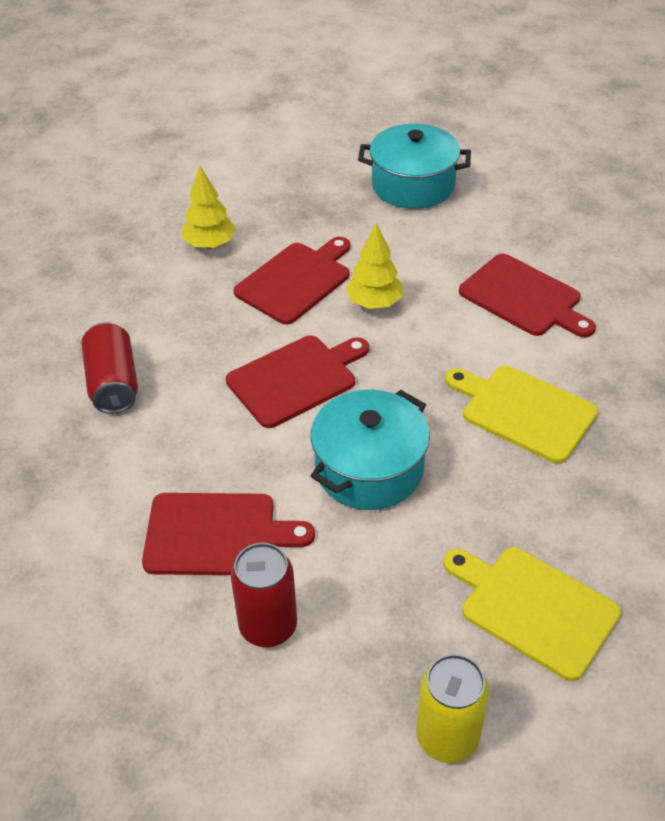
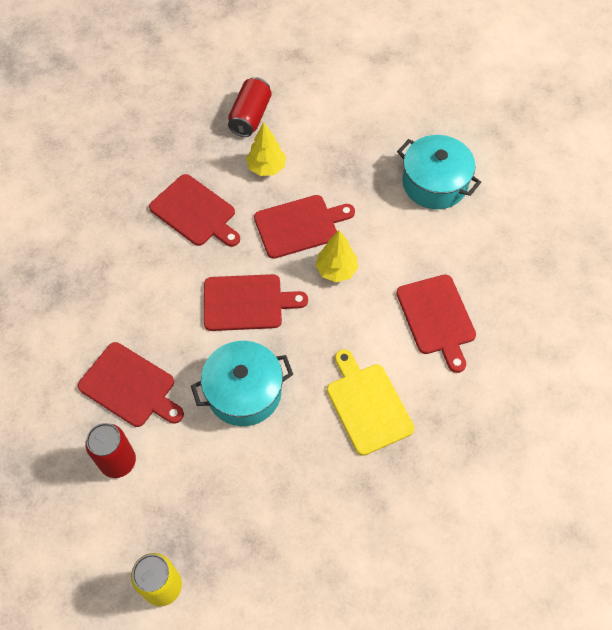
camera: 30 degrees right, 15 degrees up
red can [81,322,138,414] -> red can moved to [228,77,272,137]
yellow cutting board [443,547,621,681] -> none
none -> red cutting board [149,174,240,247]

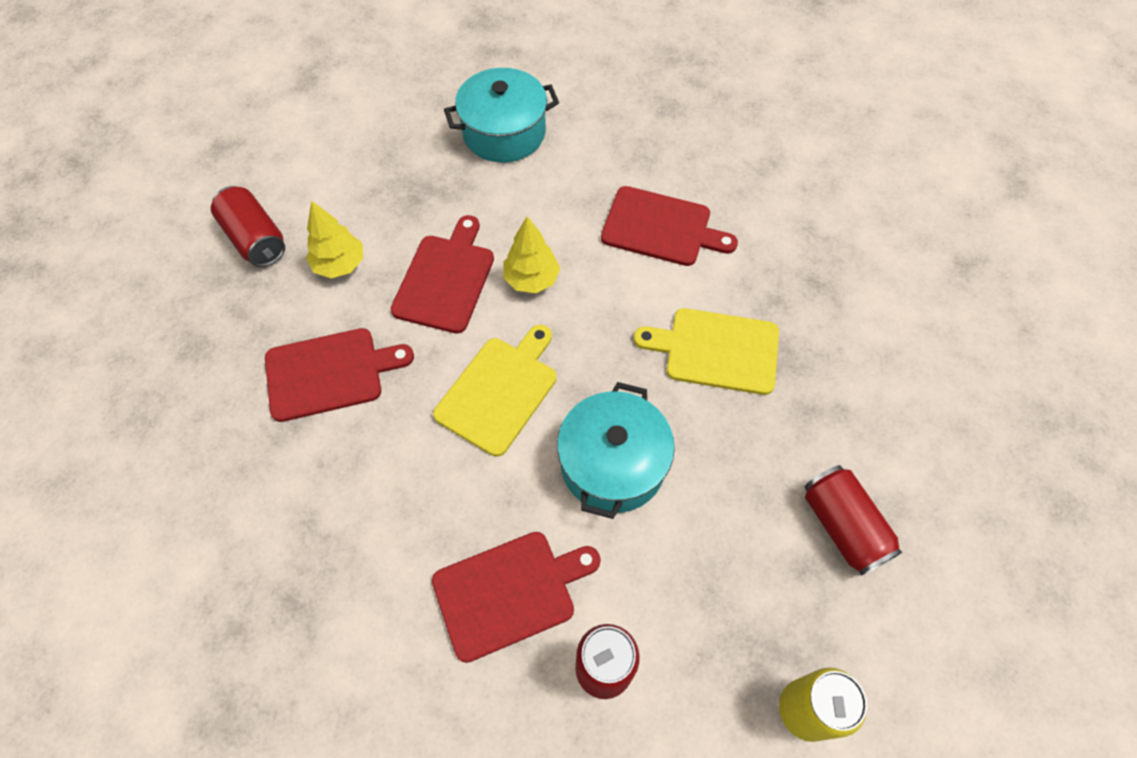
camera: 55 degrees left, 0 degrees up
red cutting board [204,274,308,331] -> yellow cutting board [433,325,556,457]
none -> red can [805,465,902,576]

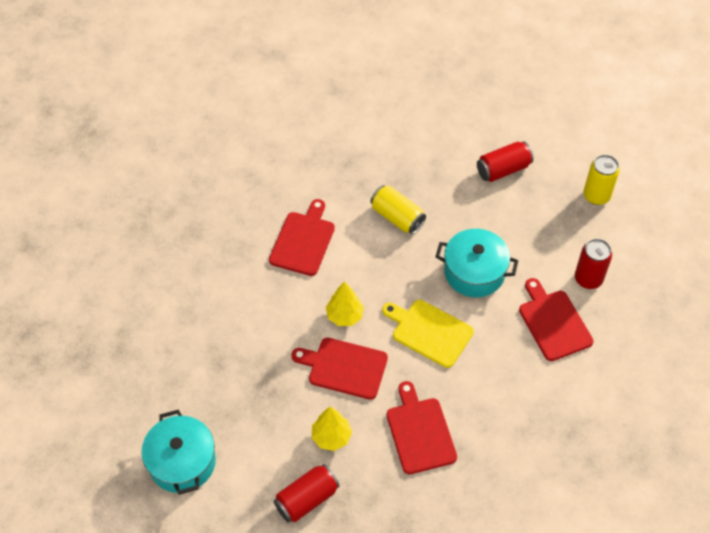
camera: 90 degrees left, 5 degrees down
turquoise pot [444,68,559,162] -> turquoise pot moved to [142,409,216,495]
yellow cutting board [634,308,779,395] -> yellow can [370,185,426,234]

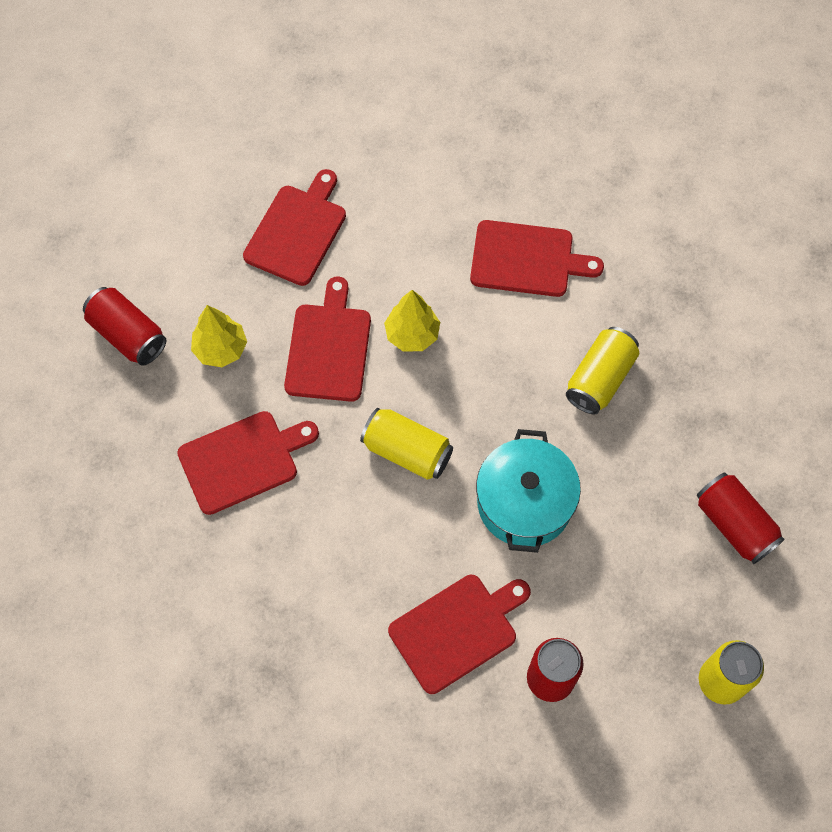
camera: 80 degrees right, 10 degrees up
turquoise pot [142,409,216,495] -> none
yellow cutting board [382,300,474,368] -> yellow can [360,408,453,480]
none -> red cutting board [243,169,346,286]

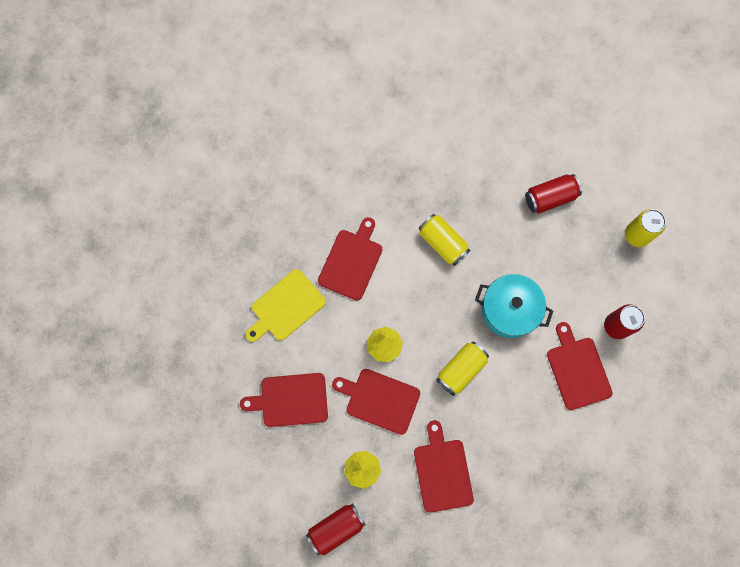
camera: 75 degrees left, 10 degrees up
red cutting board [243,169,346,286] -> red cutting board turned 45 degrees counterclockwise [240,373,328,427]
none -> yellow cutting board [246,269,326,342]

